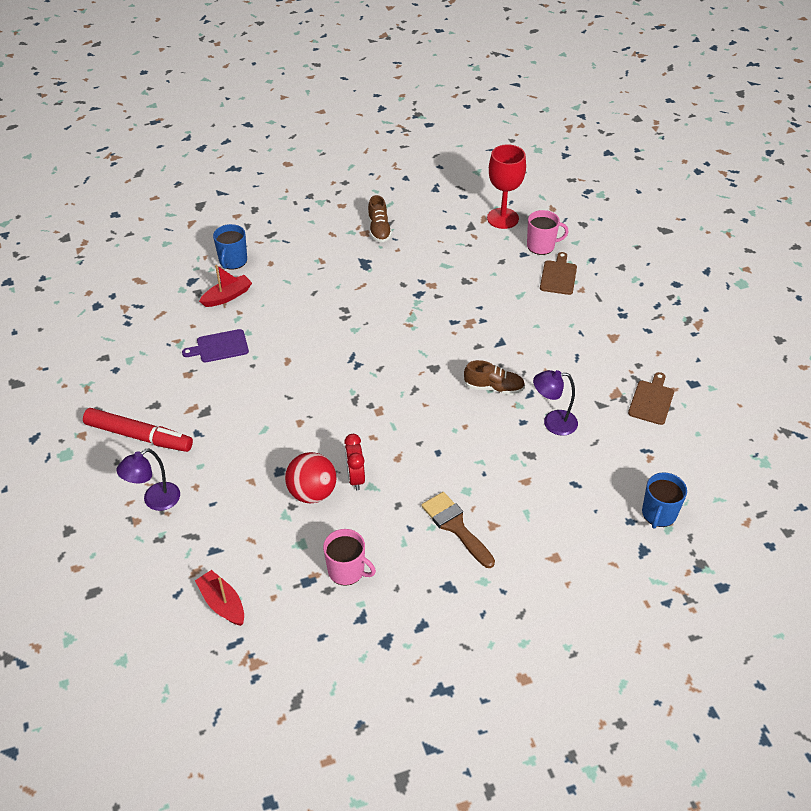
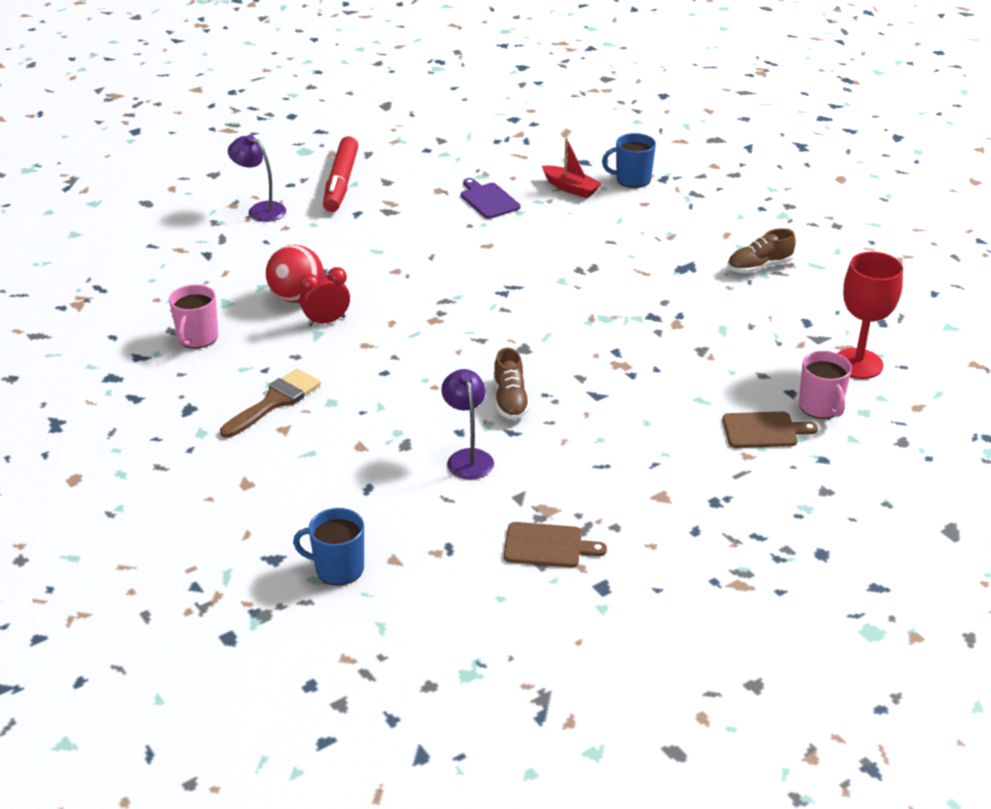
camera: 75 degrees right, 10 degrees down
red boat [195,570,244,626] -> none

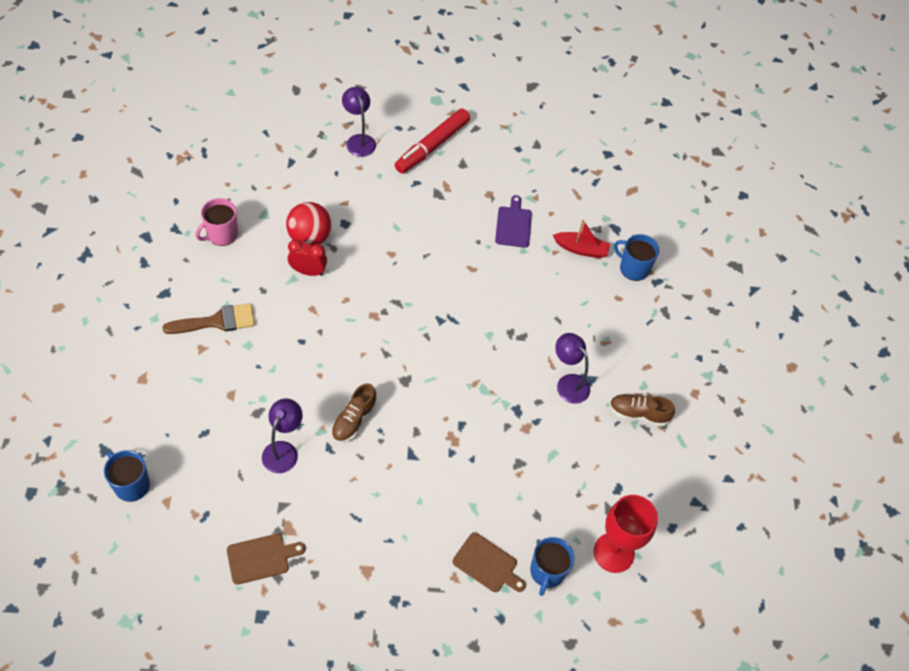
camera: 30 degrees right, 20 degrees up
brown cutting board [504,522,607,567] -> brown cutting board turned 60 degrees counterclockwise [227,534,305,585]
red boat [542,138,602,198] -> red boat turned 60 degrees counterclockwise [553,220,610,258]
pink mug [799,351,852,419] -> blue mug [530,537,574,596]
none -> purple lamp [555,333,590,404]

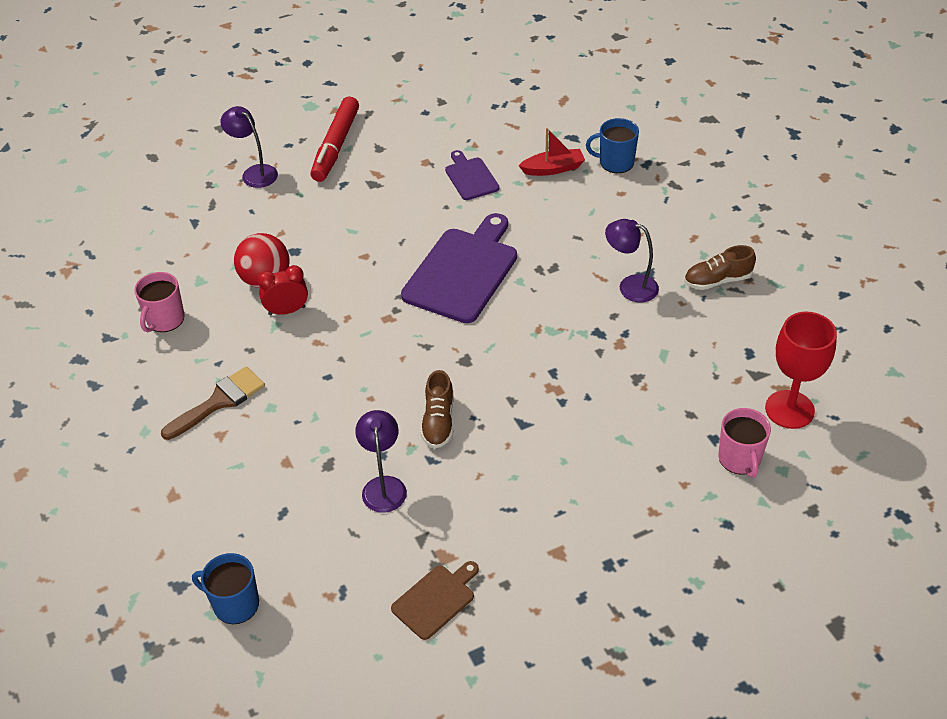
camera: 20 degrees left, 10 degrees down
brown cutting board [453,532,526,592] -> none
blue mug [530,537,574,596] -> pink mug [718,408,771,478]
none -> purple cutting board [401,213,517,323]

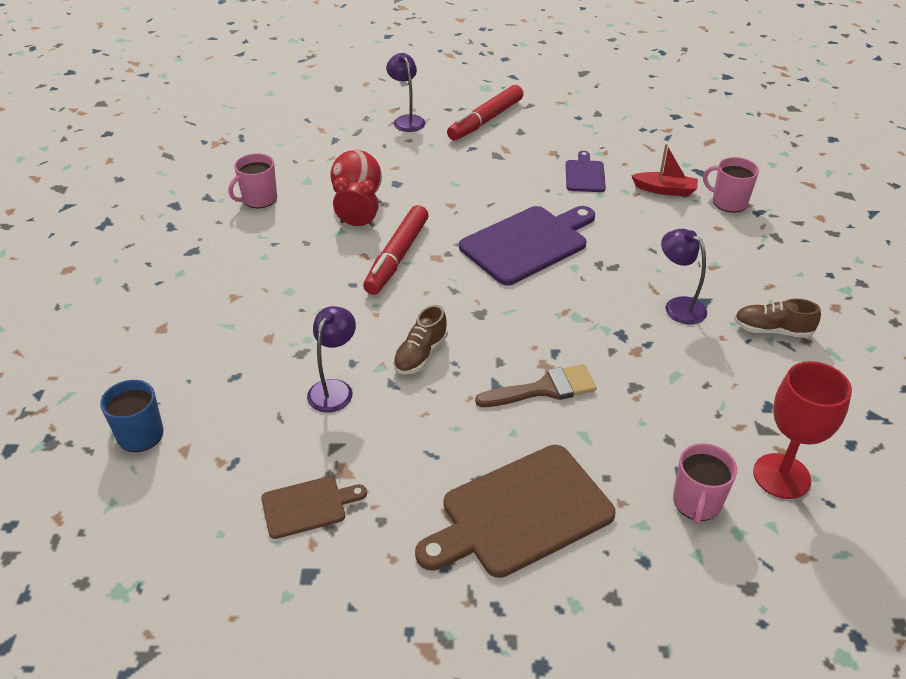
camera: 25 degrees right, 5 degrees down
brown brush [161,366,265,440] -> brown brush moved to [475,364,597,407]
blue mug [586,118,639,173] -> pink mug [703,157,759,212]
none -> red marker [363,205,429,295]
none -> brown cutting board [415,445,616,578]

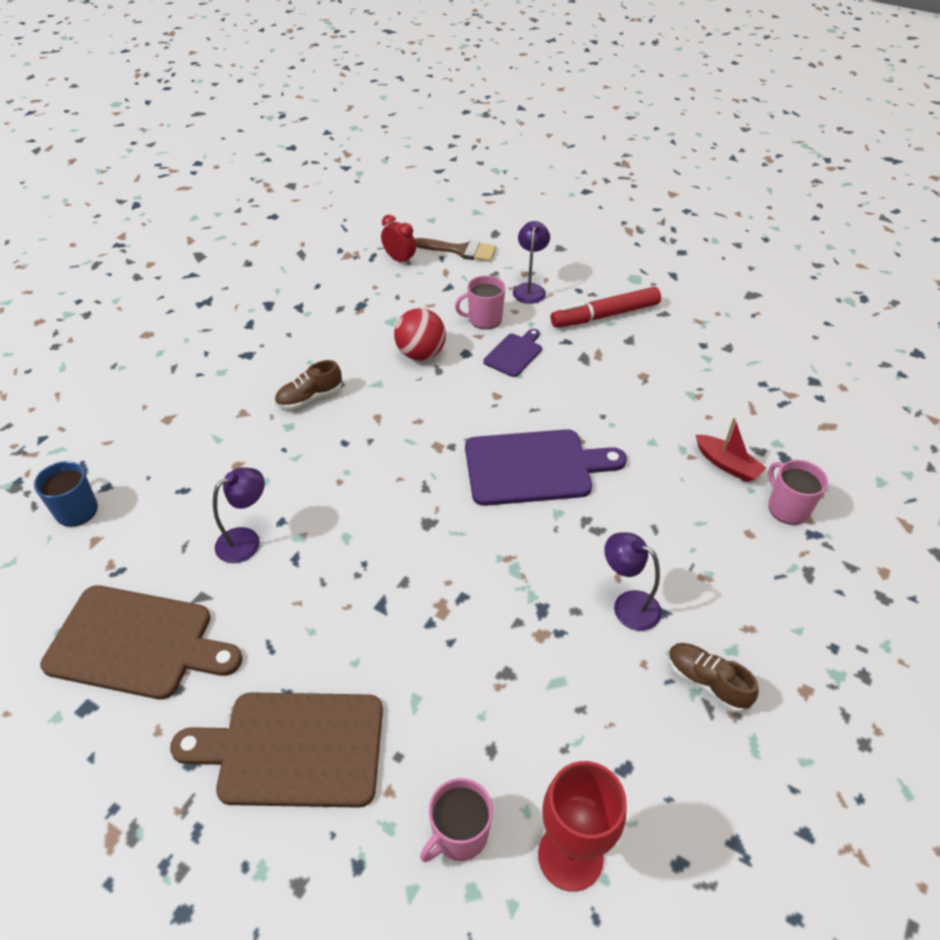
camera: 30 degrees right, 5 degrees up
pink mug [229,153,277,208] -> pink mug moved to [455,275,506,329]
brown cutting board [261,476,367,539] -> brown cutting board [40,585,243,700], size x1.92
red clock [333,177,379,227] -> red clock moved to [381,215,416,266]
red marker [363,205,429,295] -> none
brown shoe [393,305,448,375] -> brown shoe moved to [275,360,342,409]
brown brush [475,364,597,407] -> brown brush moved to [415,238,497,262]
purple cutting board [566,151,606,192] -> purple cutting board moved to [483,329,542,377]
purple lamp [661,229,707,324] -> purple lamp turned 45 degrees counterclockwise [604,533,662,631]

